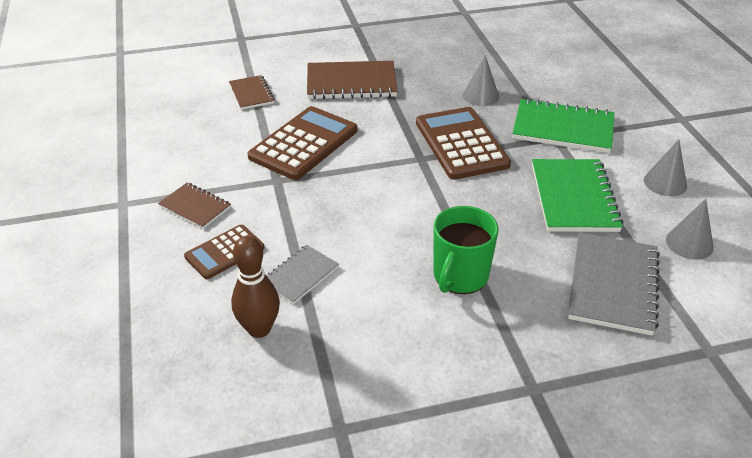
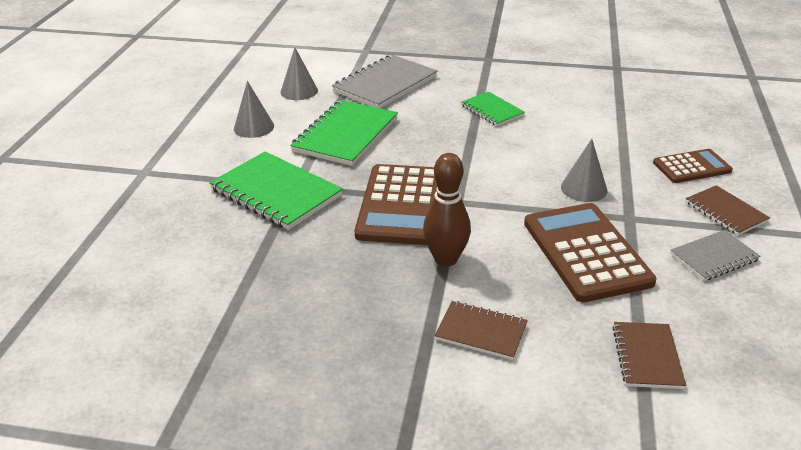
camera: 155 degrees left, 5 degrees down
brown bowling pin [231,236,280,338] -> brown bowling pin moved to [423,153,471,267]
brown calculator [247,106,358,180] -> brown calculator turned 105 degrees clockwise [524,203,656,302]
grey notebook [267,245,339,304] -> grey notebook moved to [670,230,760,281]
brown notebook [307,61,398,99] -> brown notebook [435,301,528,360], size x0.57
green mug [434,206,499,294] -> green notebook [461,92,525,126]
grey cone [463,55,499,106] -> grey cone moved to [561,139,607,202]

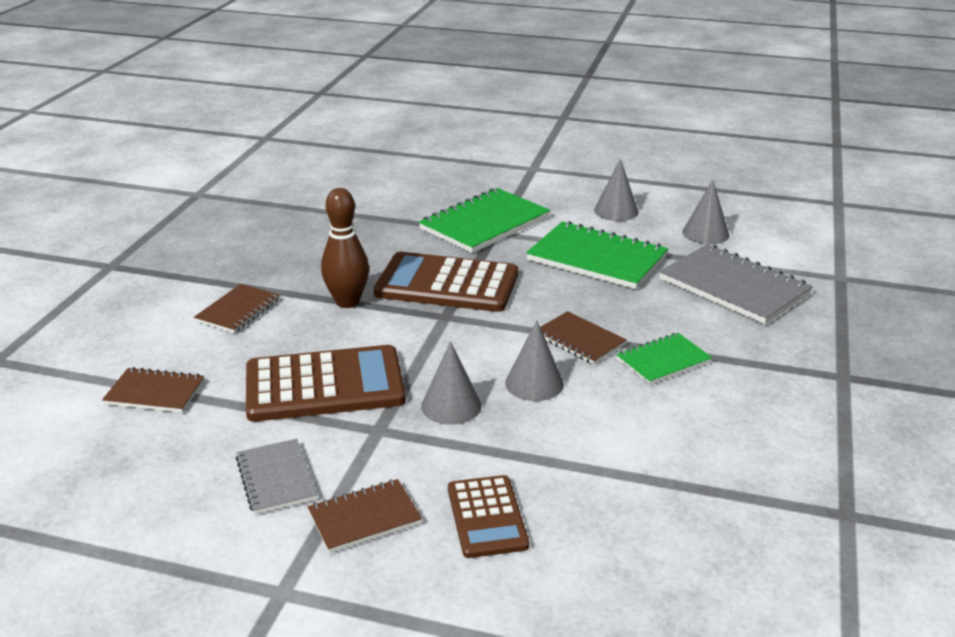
camera: 95 degrees right, 5 degrees down
none -> grey cone [505,320,564,401]
none -> brown notebook [540,311,627,364]

